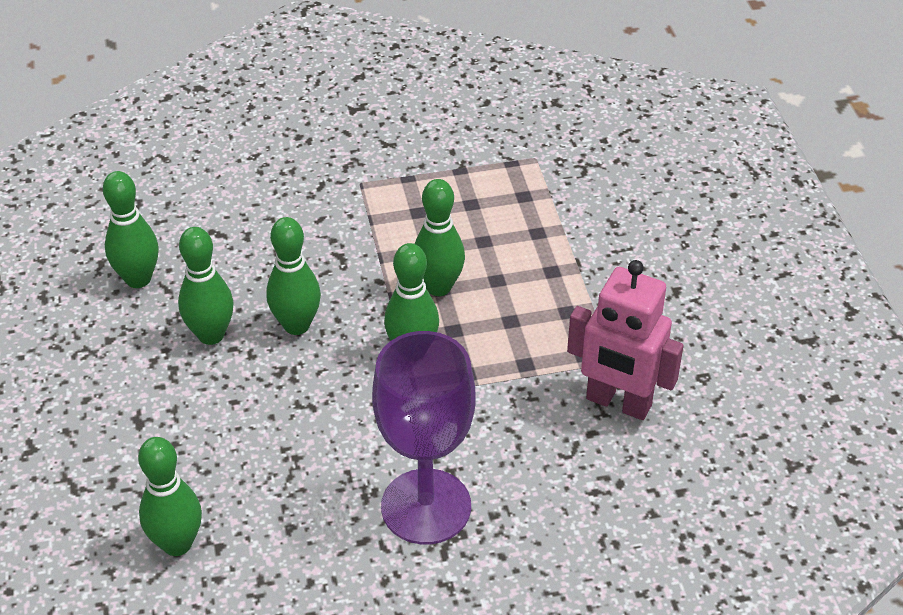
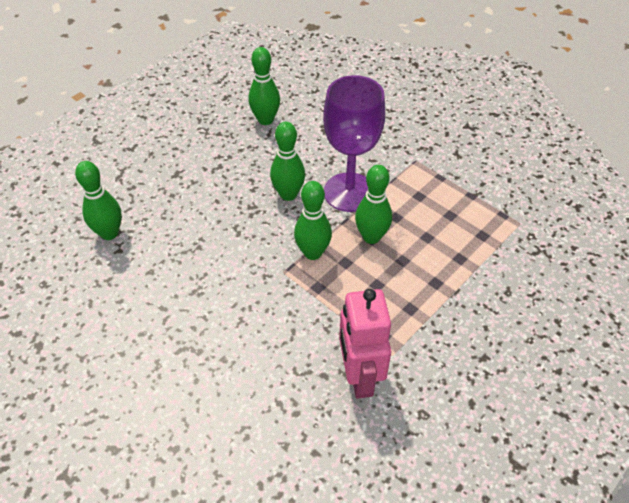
camera: 55 degrees right, 5 degrees up
green bowling pin [178,227,234,345] -> none
purple goblet [372,331,476,544] -> purple goblet moved to [323,75,385,212]

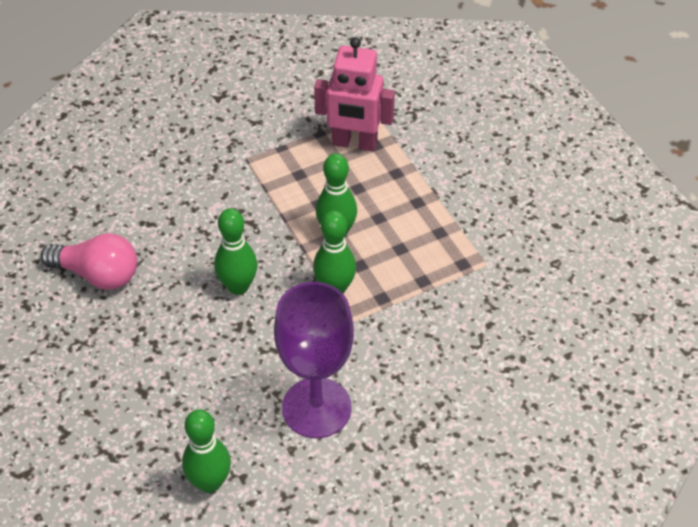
camera: 70 degrees left, 0 degrees up
green bowling pin [248,47,280,125] -> pink light bulb [40,233,137,290]
purple goblet [323,75,385,212] -> purple goblet moved to [274,282,354,438]
pink robot [339,289,391,399] -> pink robot moved to [314,37,395,151]

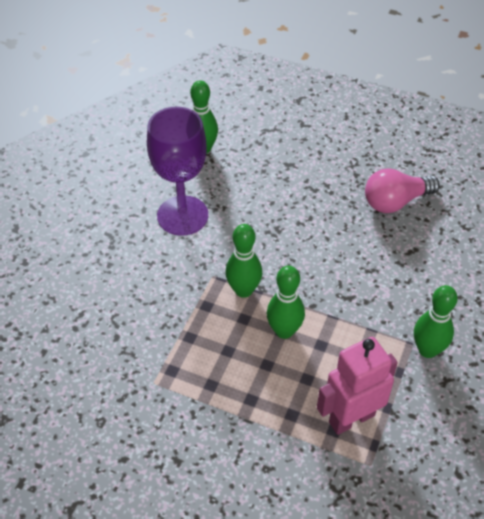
camera: 140 degrees right, 0 degrees up
green bowling pin [214,208,258,295] -> green bowling pin moved to [414,285,458,358]

